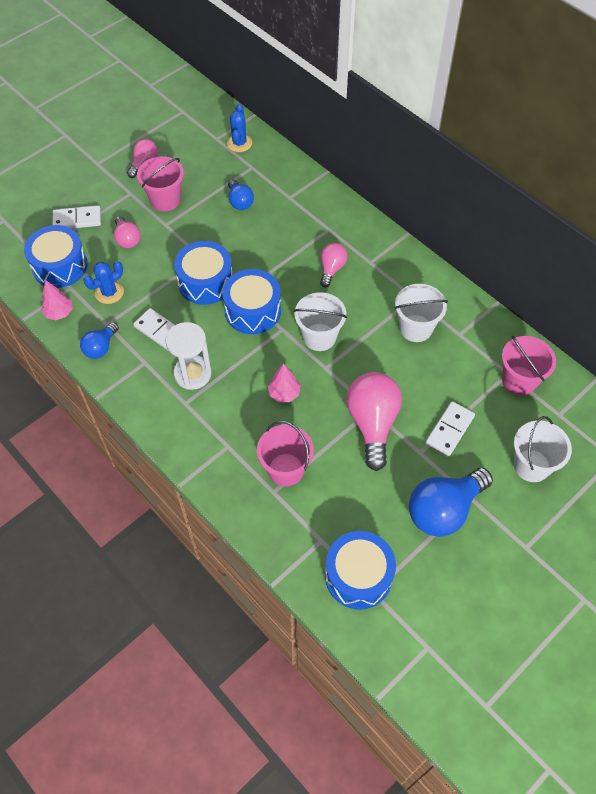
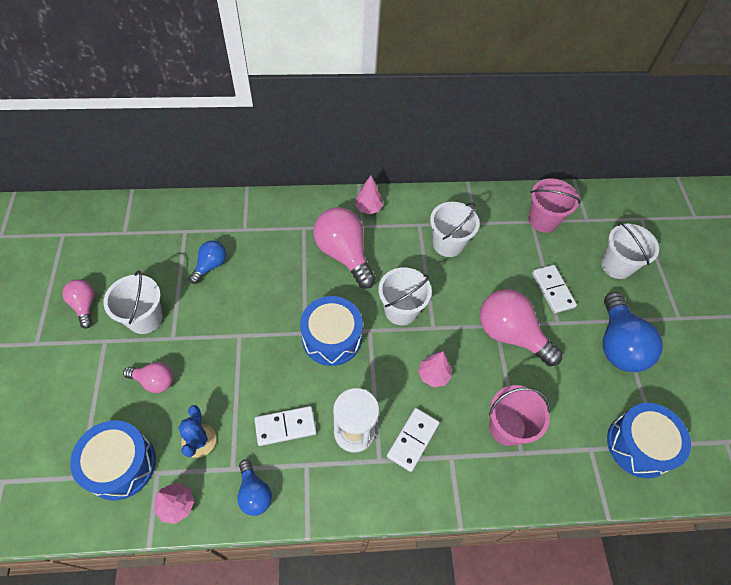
camera: 55 degrees left, 0 degrees up
white domino [53,205,101,229] -> white domino moved to [387,408,439,472]
pink bucket [137,156,184,211] -> white bucket [103,270,163,334]
blue drum [174,241,233,305] -> none
blue cactus [227,104,252,152] -> none
blue light bulb [228,179,254,210] -> blue light bulb turned 75 degrees counterclockwise [189,240,226,284]
pink light bulb [320,243,348,287] -> pink light bulb [313,207,376,289], size x1.85
none -> pink tree [355,176,383,214]

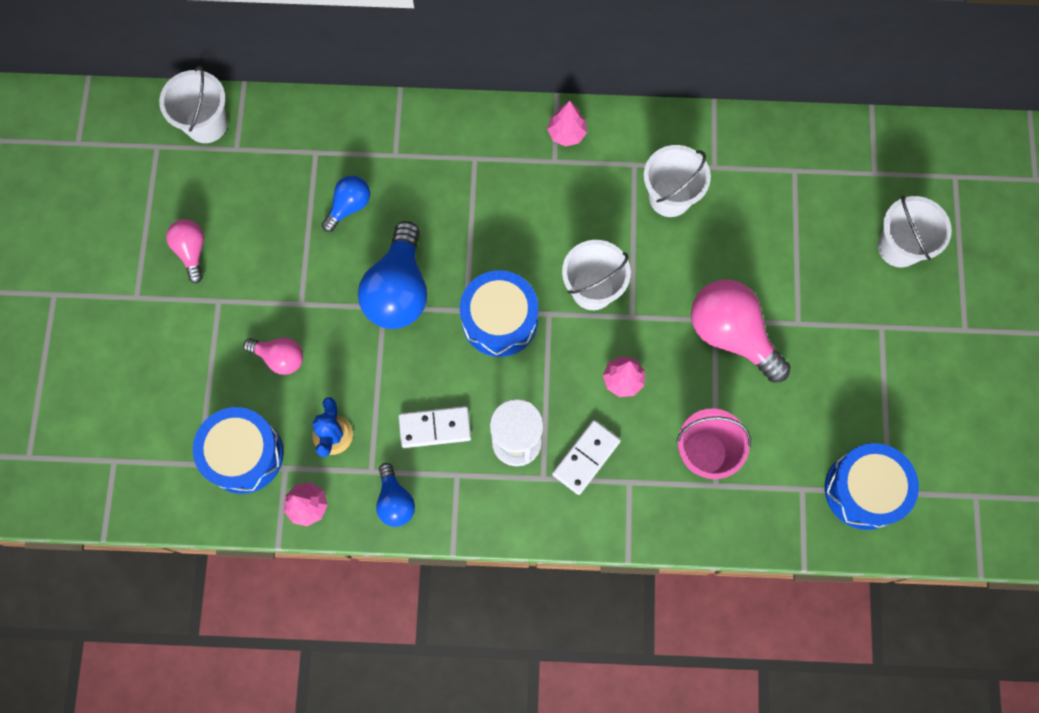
camera: 10 degrees right, 15 degrees up
white bucket [103,270,163,334] -> white bucket moved to [159,66,228,143]
pink light bulb [313,207,376,289] -> none
pink bucket [528,179,581,233] -> none
white domino [532,265,577,313] -> none
blue light bulb [603,292,663,372] -> blue light bulb moved to [358,221,427,329]

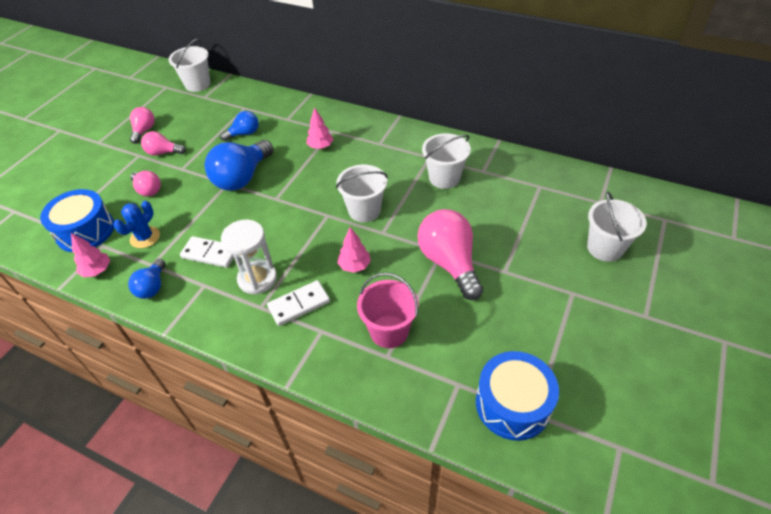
camera: 25 degrees right, 25 degrees down
blue drum [460,270,538,357] -> none
pink tree [547,101,587,147] -> pink tree moved to [306,107,334,149]
none -> pink light bulb [141,131,186,156]

